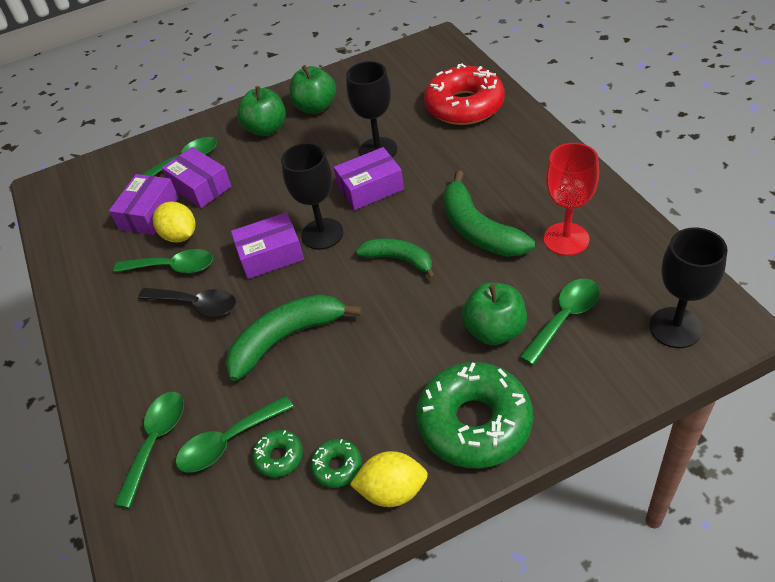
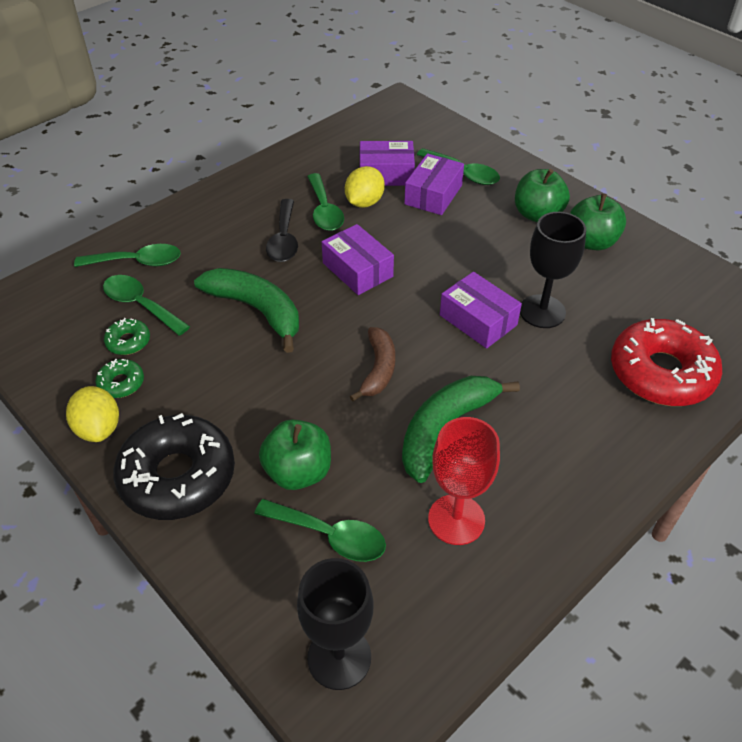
camera: 65 degrees right, 0 degrees up
black goblet [281,143,343,250] -> none
green banana [356,238,436,280] -> brown banana [350,327,395,401]
green donut [416,362,533,468] -> black donut [113,413,235,520]

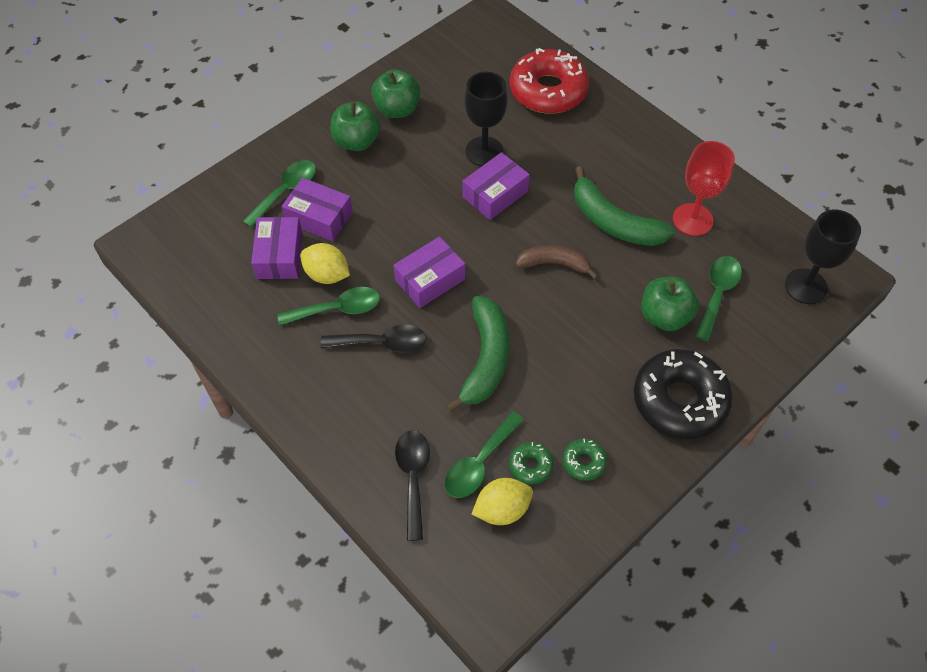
camera: 90 degrees left, 10 degrees up
yellow lemon [66,386,119,442] -> yellow lemon moved to [472,478,533,525]
green spoon [74,244,181,267] -> black spoon [395,430,430,541]
green banana [194,268,299,353] -> green banana turned 150 degrees clockwise [446,296,510,413]

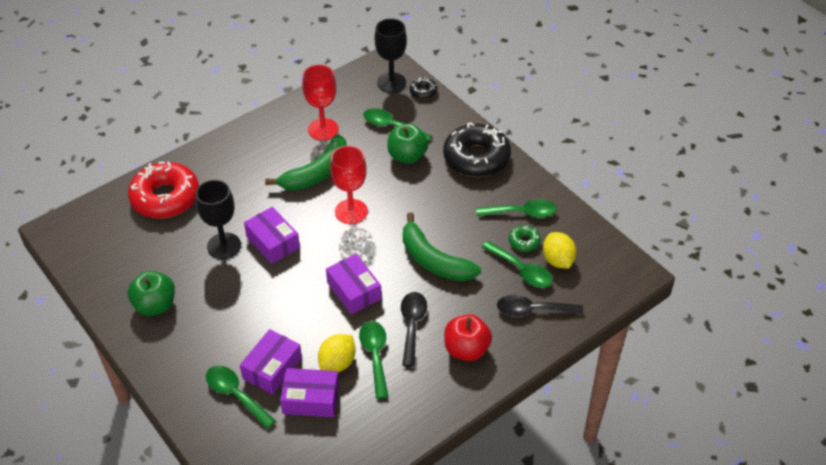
camera: 85 degrees left, 10 degrees down
green apple [331,101,381,151] -> none
green banana [446,296,510,413] -> green banana turned 150 degrees counterclockwise [403,213,481,282]
brown banana [516,245,598,279] -> red goblet [330,146,368,224]
green donut [563,439,607,481] -> green spoon [476,199,557,218]
none -> black donut [410,77,438,99]
none -> red apple [444,314,492,361]

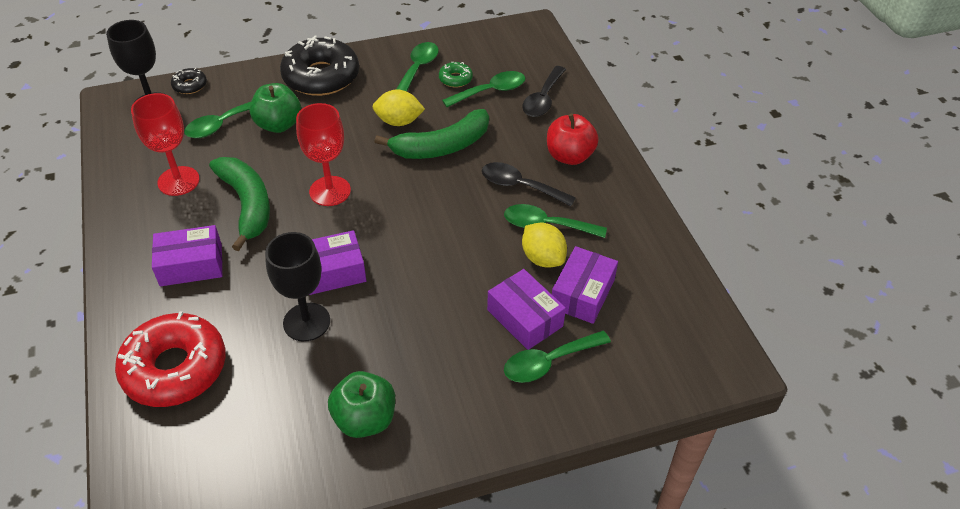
camera: 70 degrees left, 0 degrees up
purple box [326,254,382,314] -> purple box moved to [152,225,222,286]
yellow lemon [543,232,576,268] -> yellow lemon moved to [373,89,425,126]

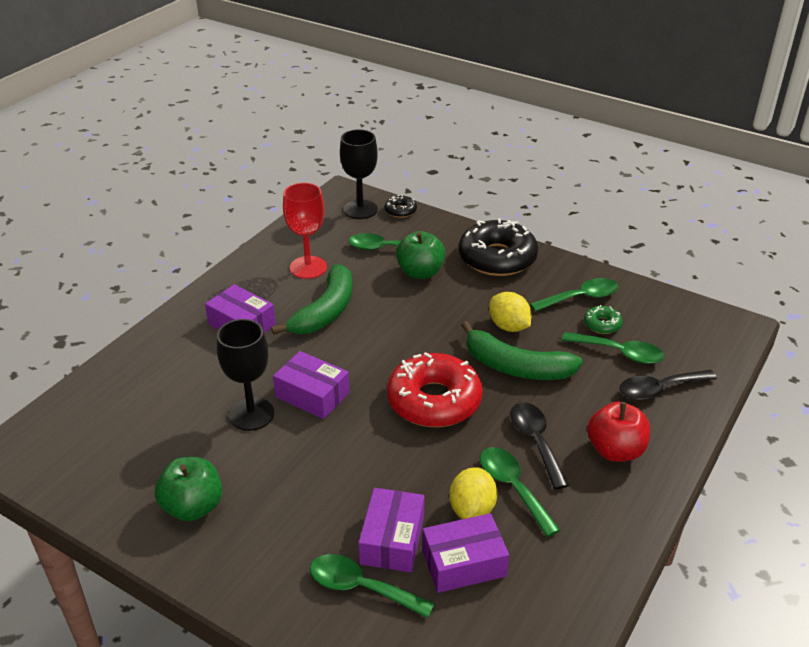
camera: 50 degrees right, 10 degrees down
red donut [115,311,226,407] -> red donut moved to [387,352,483,427]
red goblet [296,103,351,206] -> none

